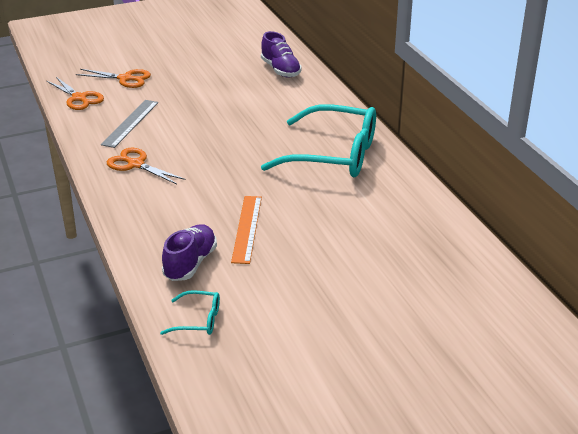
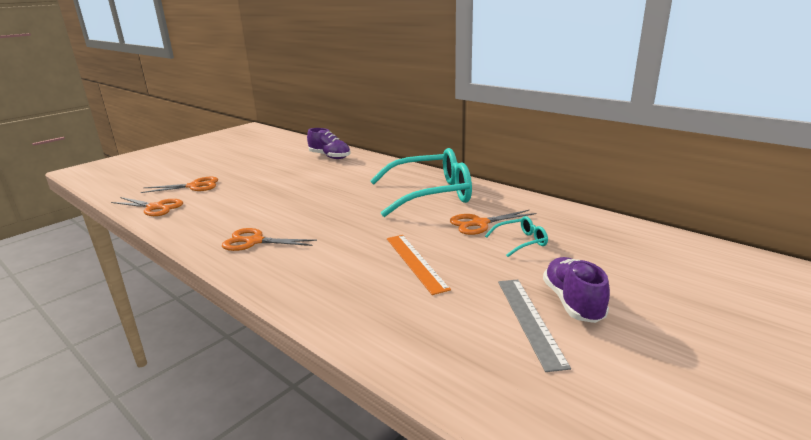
camera: 25 degrees left, 10 degrees down
grey ruler [101,100,158,148] -> grey ruler moved to [498,279,571,372]
turquoise glasses [160,290,220,335] -> turquoise glasses moved to [485,216,548,257]
purple shoe [162,224,217,281] -> purple shoe moved to [543,257,610,323]
none -> orange scissors [450,209,536,235]

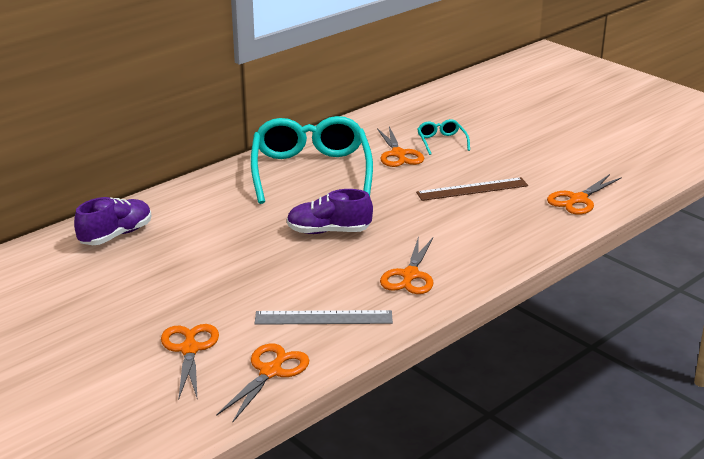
camera: 85 degrees left, 5 degrees up
orange ruler [387,235,451,295] -> brown ruler [416,177,528,201]
grey ruler [498,279,571,372] -> grey ruler moved to [255,310,393,325]
purple shoe [543,257,610,323] -> purple shoe moved to [287,189,373,234]
none -> orange scissors [547,174,622,215]

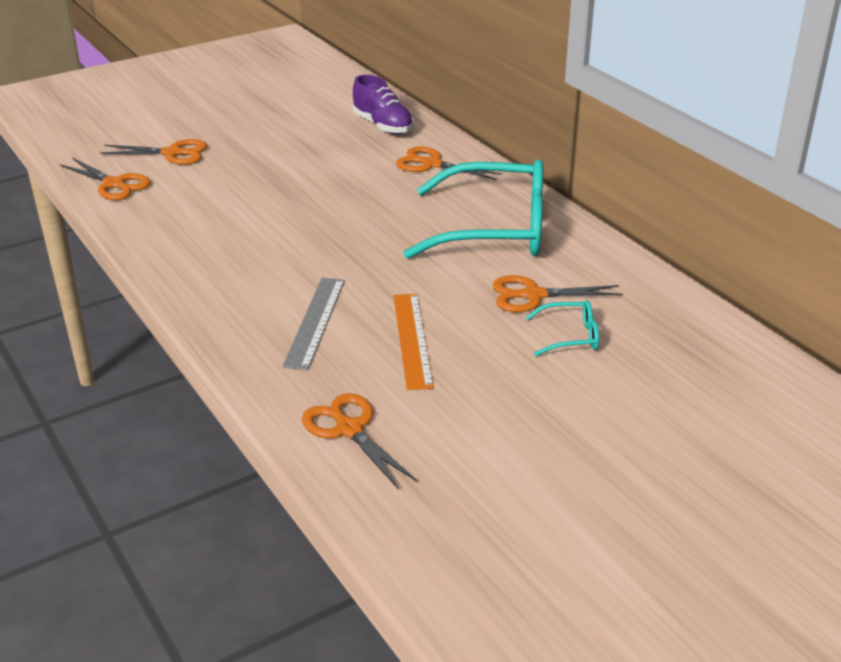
camera: 100 degrees right, 5 degrees up
grey ruler [255,310,393,325] -> grey ruler moved to [283,278,345,370]
purple shoe [287,189,373,234] -> none
orange scissors [380,236,433,294] -> orange scissors moved to [396,146,503,180]
brown ruler [416,177,528,201] -> orange ruler [393,294,434,390]

